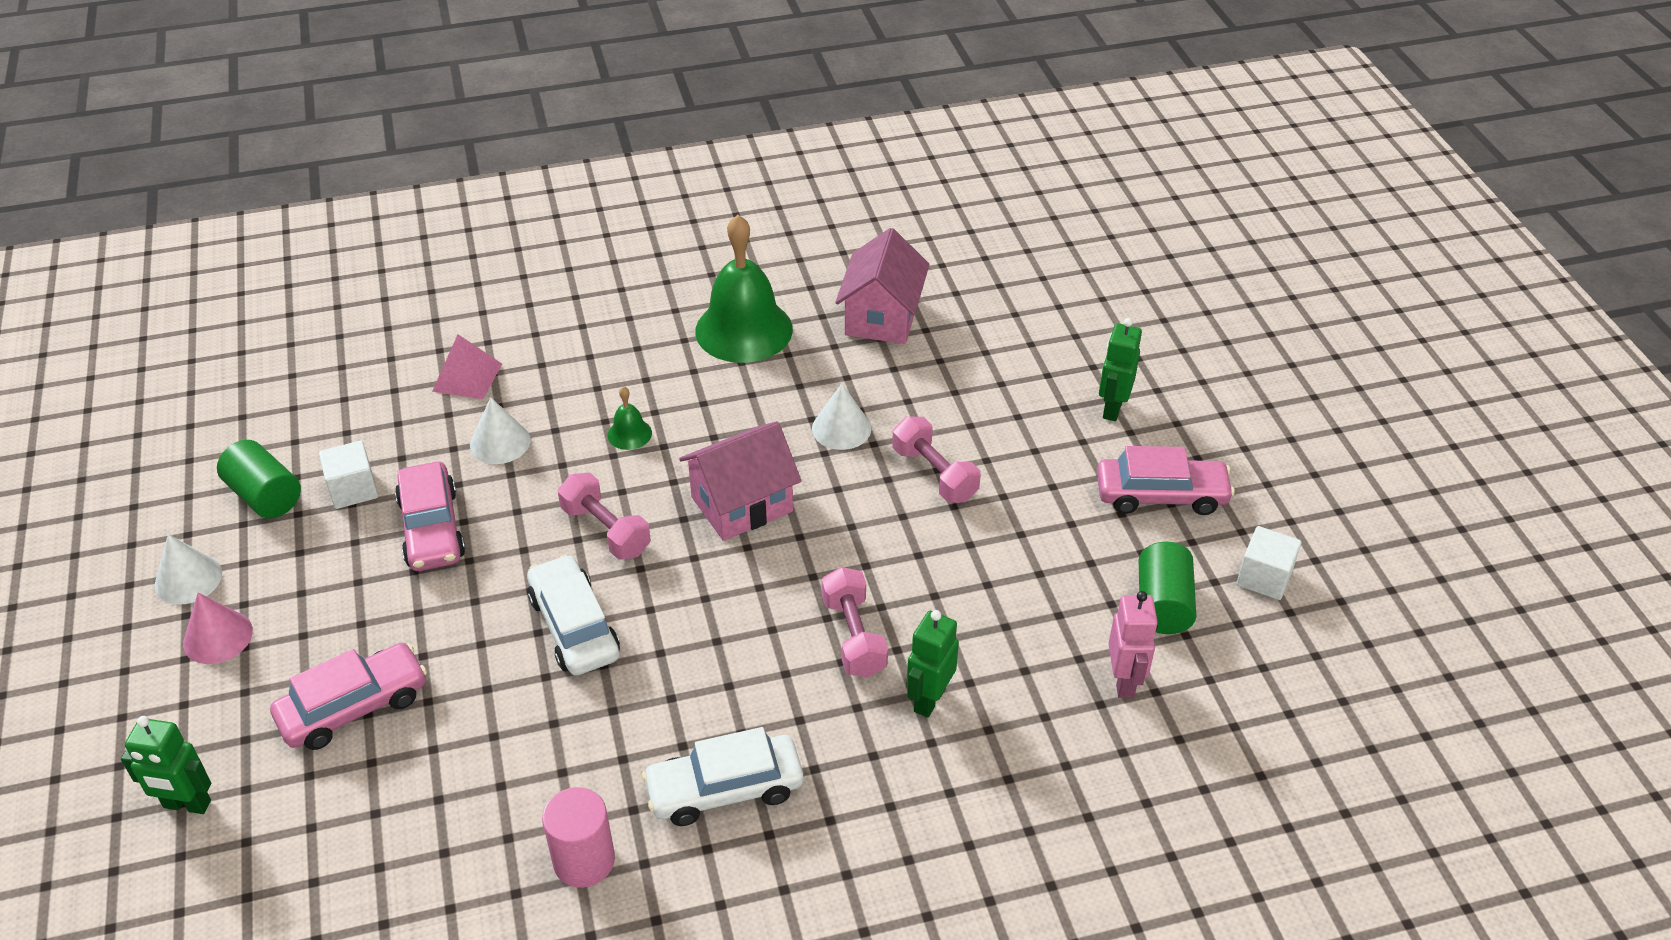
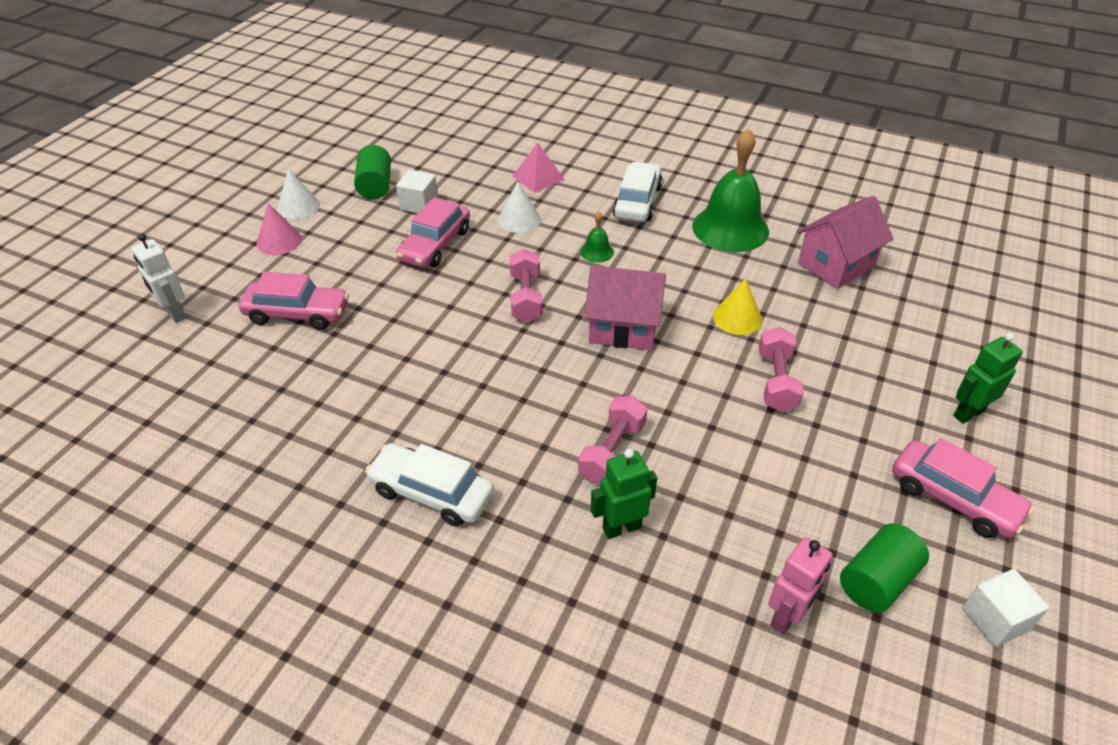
camera: 40 degrees right, 0 degrees up
green robot [121,716,211,814] -> white robot [132,234,186,323]
white car [527,554,620,676] -> white car moved to [613,162,663,222]
pink cylinder [542,787,615,888] -> none
white cone [812,383,871,450] -> yellow cone [713,279,762,335]

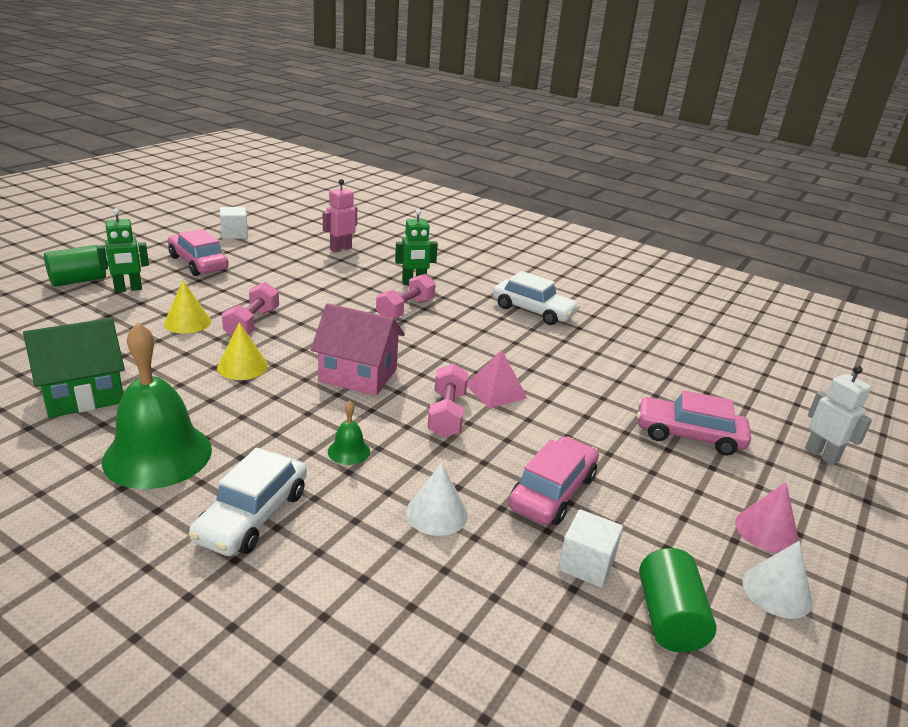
camera: 175 degrees left, 15 degrees down
pink pyramid [513,142,565,193] -> pink pyramid moved to [467,350,527,409]
pink house [797,196,894,289] -> green house [23,318,125,418]
green cylinder [840,523,929,613] -> green cylinder moved to [44,245,106,287]
none -> yellow cone [164,281,211,333]

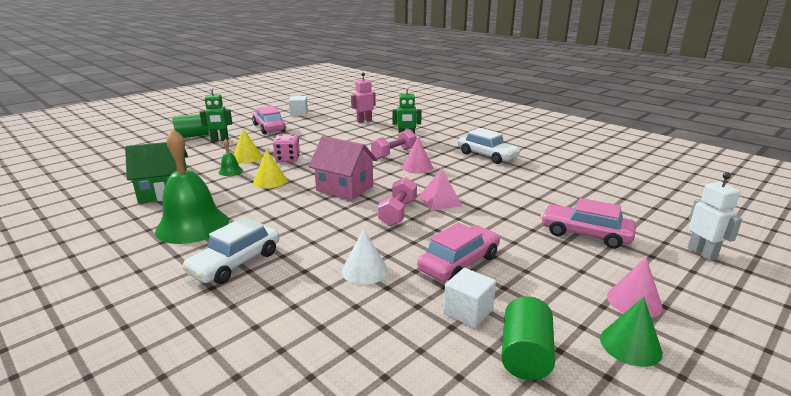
camera: 15 degrees right, 5 degrees down
pink dumbbell [222,282,279,336] -> pink dice [273,134,300,162]
green bell [328,401,370,465] -> green bell moved to [218,139,243,176]
white cone [742,541,812,619] -> green cone [600,297,663,367]
none -> pink cone [402,137,433,173]

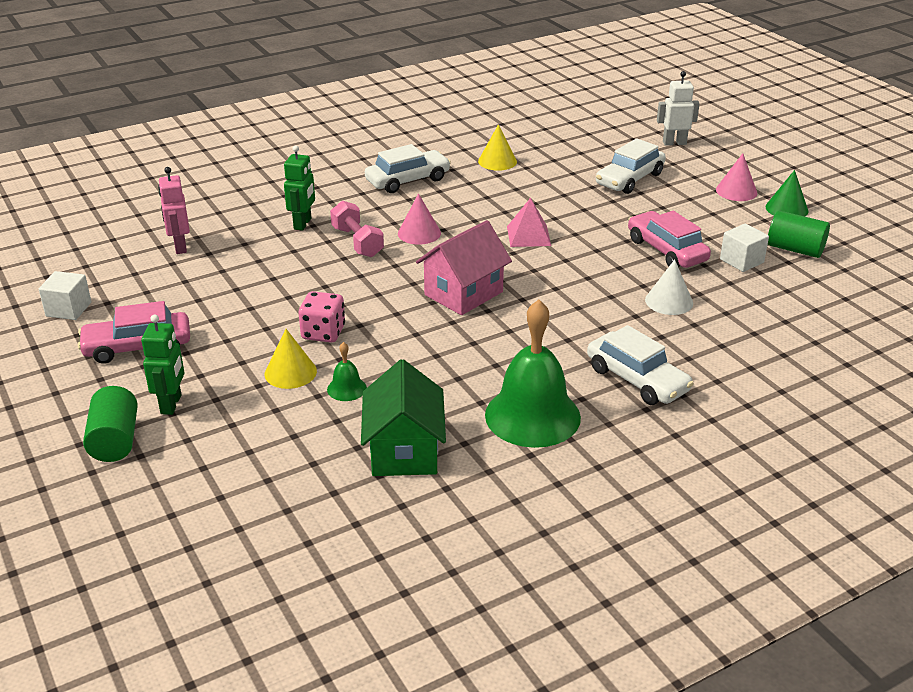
camera: 75 degrees left, 10 degrees up
yellow cone [253,149,287,188] -> yellow cone moved to [478,124,517,171]
pink dumbbell [377,177,417,226] -> none
pink car [541,198,636,249] -> white car [596,138,666,194]

